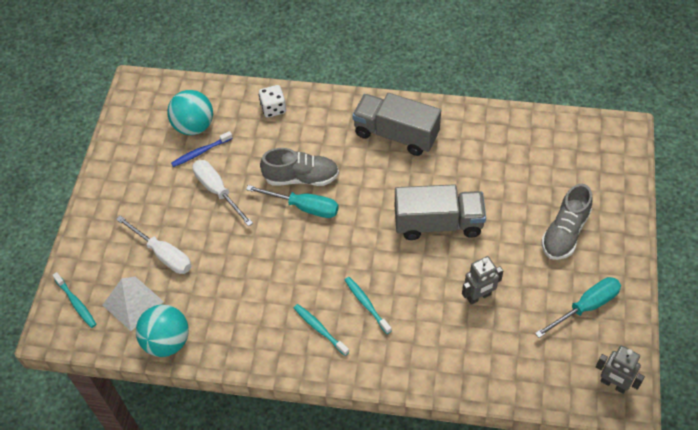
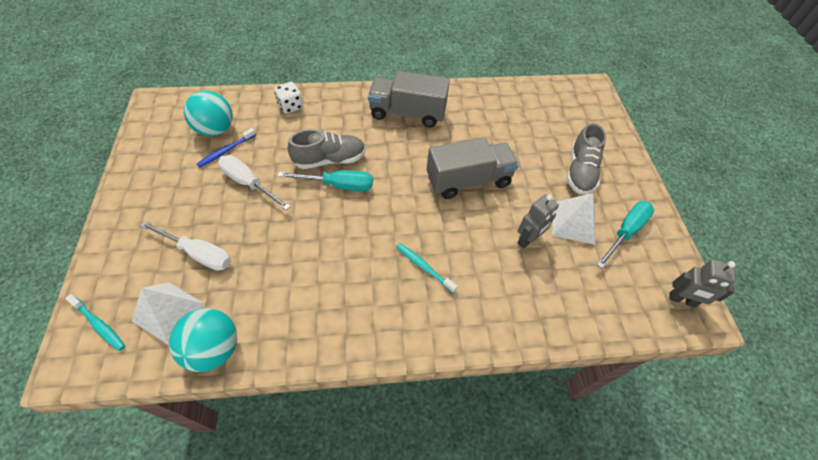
camera: 20 degrees left, 0 degrees up
turquoise toothbrush [294,304,349,356] -> none
none -> white pyramid [552,193,595,245]

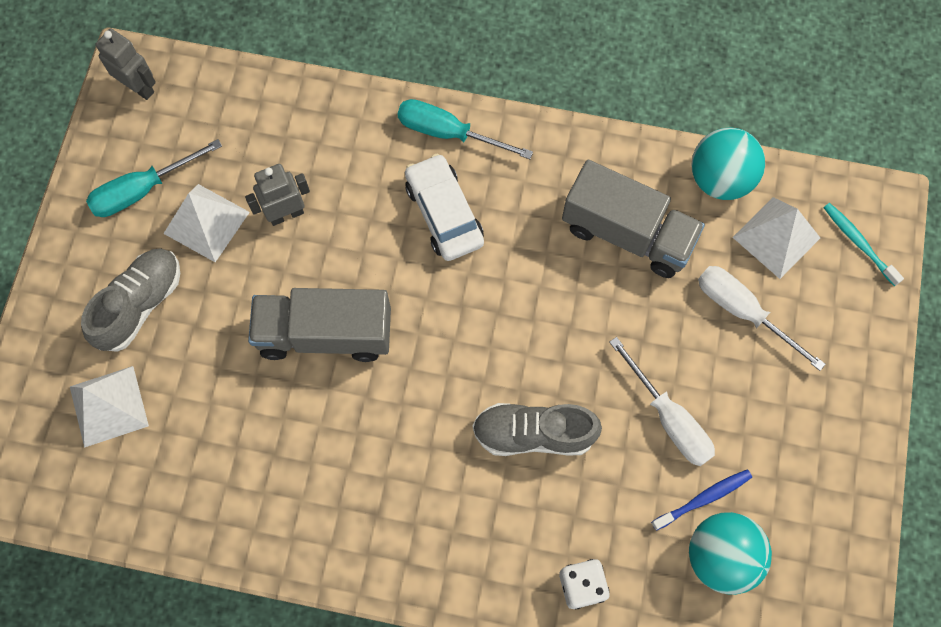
camera: 160 degrees left, 15 degrees up
turquoise screwdriver [278,170,373,191] -> turquoise screwdriver moved to [397,99,533,159]
grey truck [368,71,450,127] -> grey truck moved to [562,160,705,278]
turquoise toothbrush [396,243,458,293] -> white car [405,154,484,261]
none -> white pyramid [70,366,149,448]

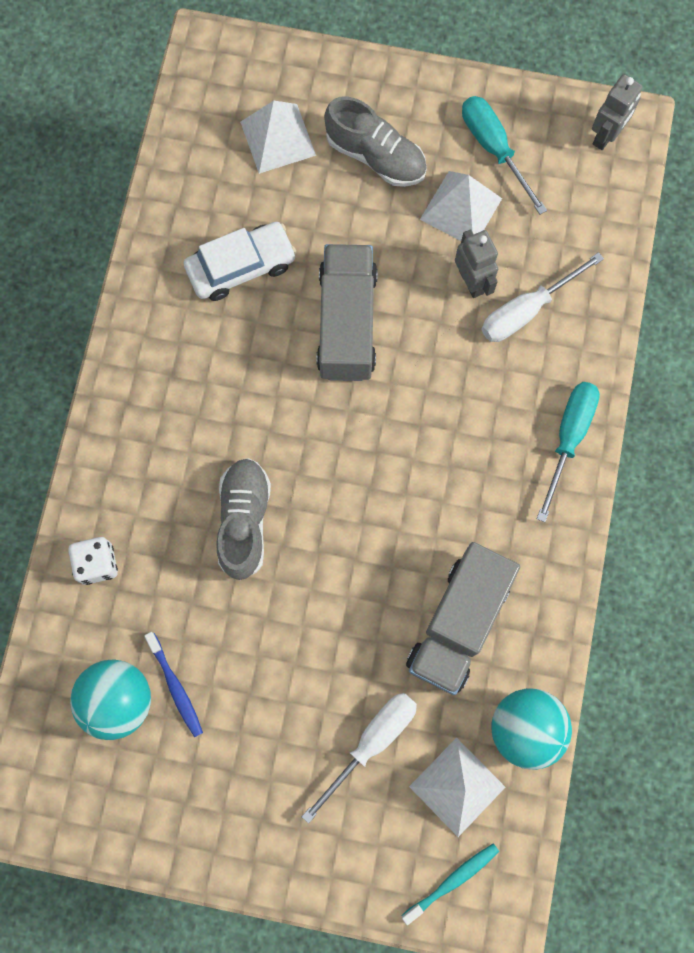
camera: 90 degrees right, 5 degrees up
white car [405,154,484,261] -> white car moved to [184,222,297,301]
white screwdriver [609,337,715,466] -> white screwdriver moved to [482,252,604,342]

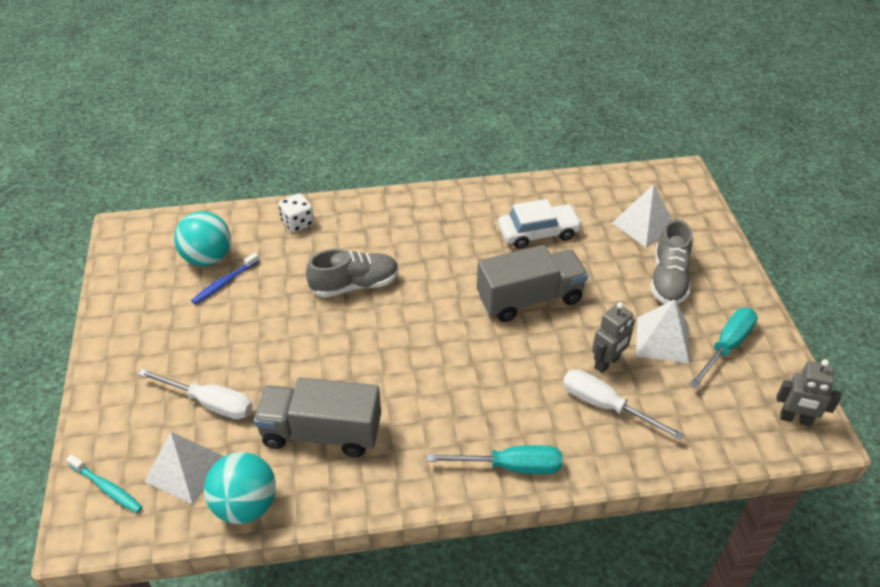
camera: 70 degrees right, 30 degrees down
white car [184,222,297,301] -> white car turned 60 degrees counterclockwise [498,199,582,249]

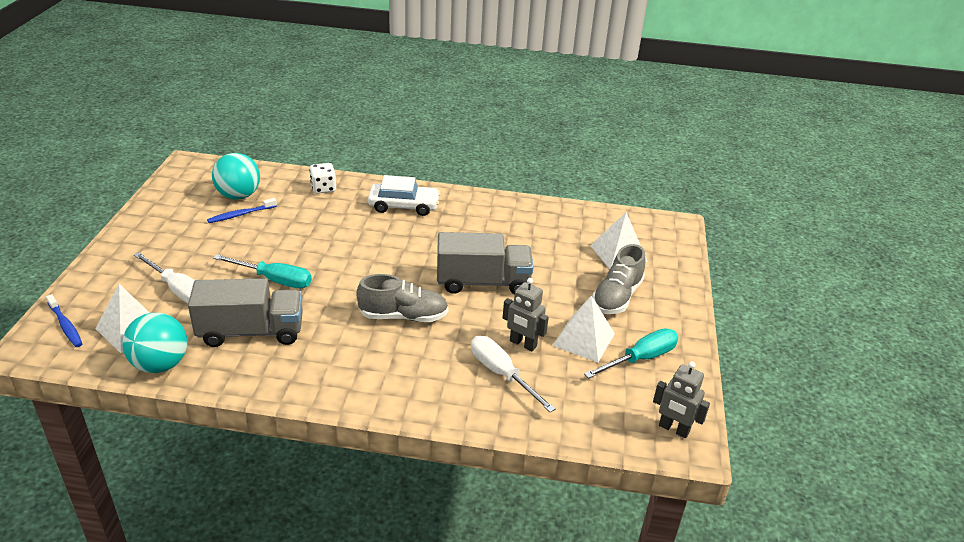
camera: 15 degrees right, 10 degrees down
turquoise toothbrush [66,454,142,513] -> blue toothbrush [46,294,82,347]
grey truck [254,377,381,457] -> grey truck turned 150 degrees clockwise [188,278,303,347]
grey shoe [306,249,399,298] -> grey shoe moved to [357,274,449,322]
turquoise screwdriver [426,445,563,474] -> turquoise screwdriver moved to [213,254,312,288]
white car [498,199,582,249] -> white car moved to [368,175,440,216]
grey robot [592,302,635,373] -> grey robot turned 60 degrees clockwise [503,278,549,351]

